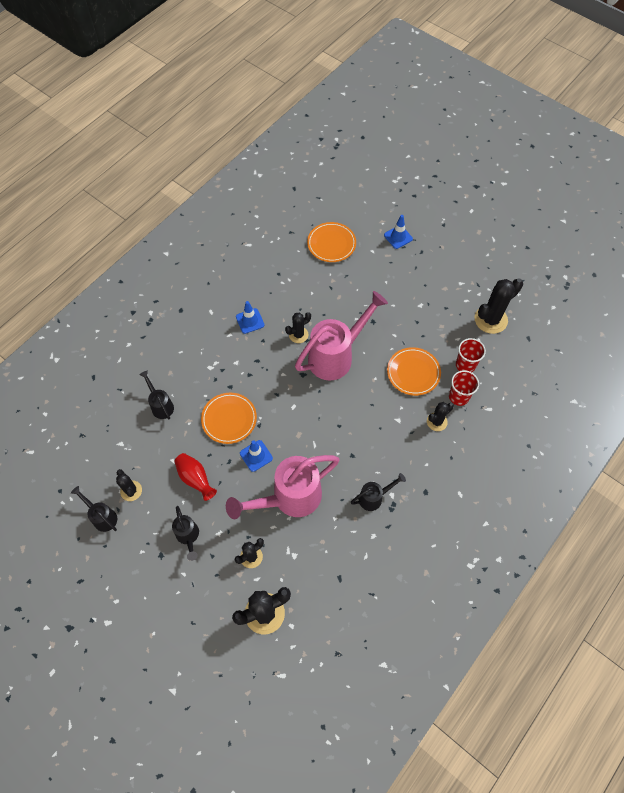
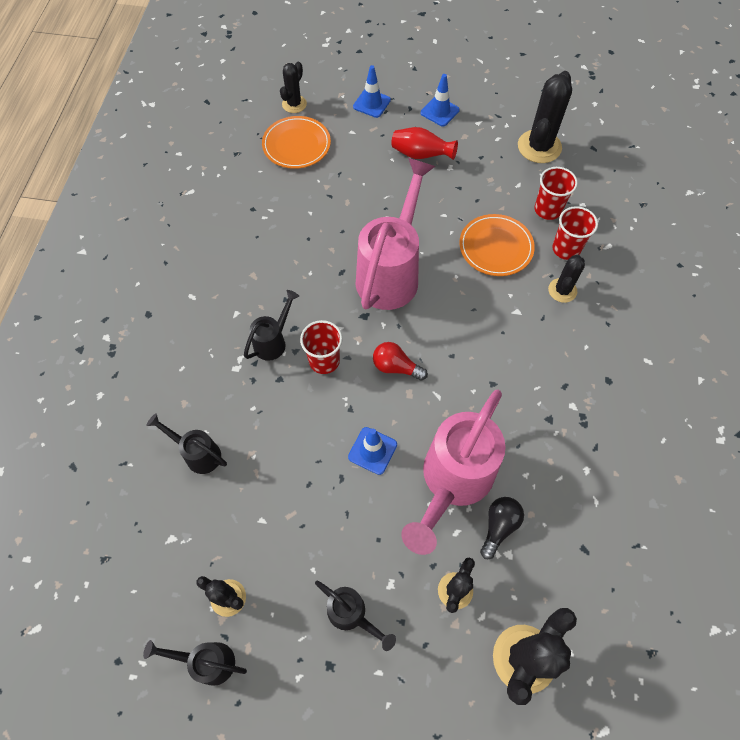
camera: 30 degrees left, 0 degrees up
red vase [174,453,217,501] -> red vase moved to [392,127,458,160]
orange plate [201,393,257,444] -> none
blue traffic cone [236,301,264,334] -> blue traffic cone moved to [421,74,460,126]
black cactus [285,312,311,343] -> black cactus moved to [280,61,307,113]
black watering can [350,473,406,511] -> black watering can moved to [244,290,299,361]
none -> red cup [300,320,342,374]
none -> red light bulb [373,342,428,381]
none -> black light bulb [480,497,524,559]

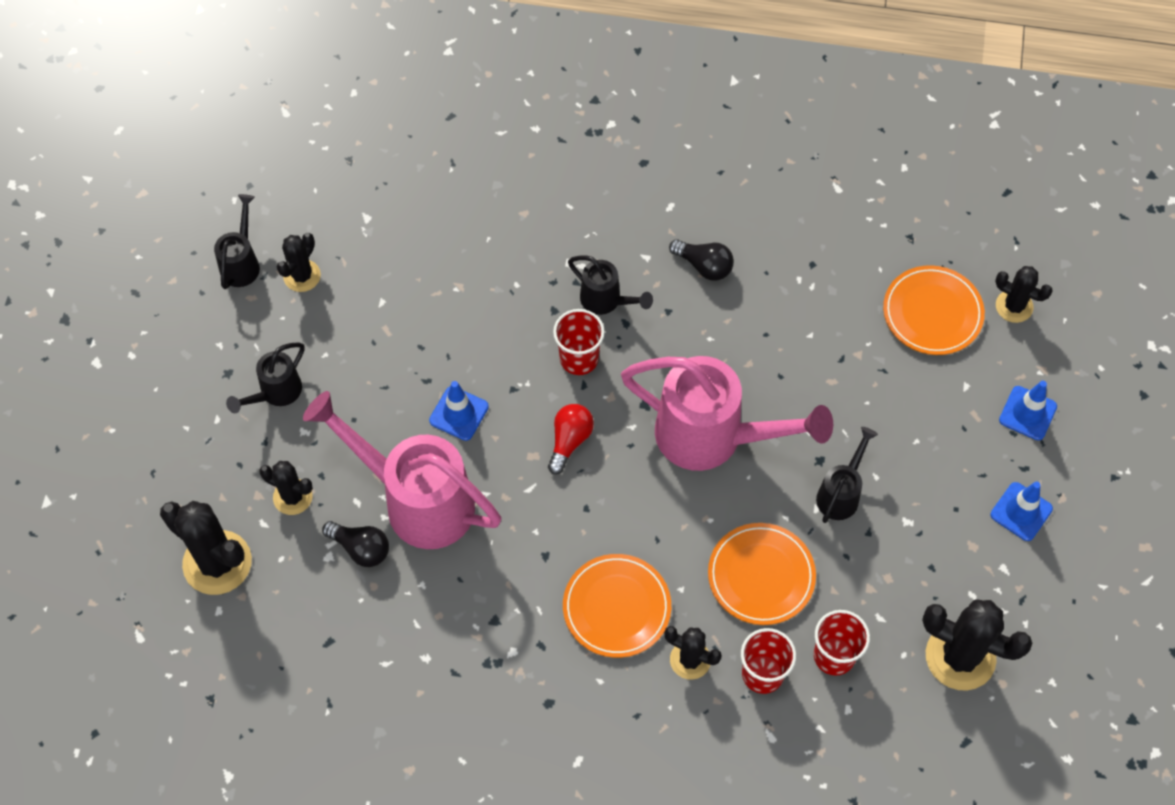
camera: 90 degrees right, 0 degrees up
black watering can [146,413,227,474] -> black watering can moved to [816,427,878,523]
red vase [392,127,458,160] -> none
none -> orange plate [563,554,671,658]
none -> black light bulb [669,239,734,281]

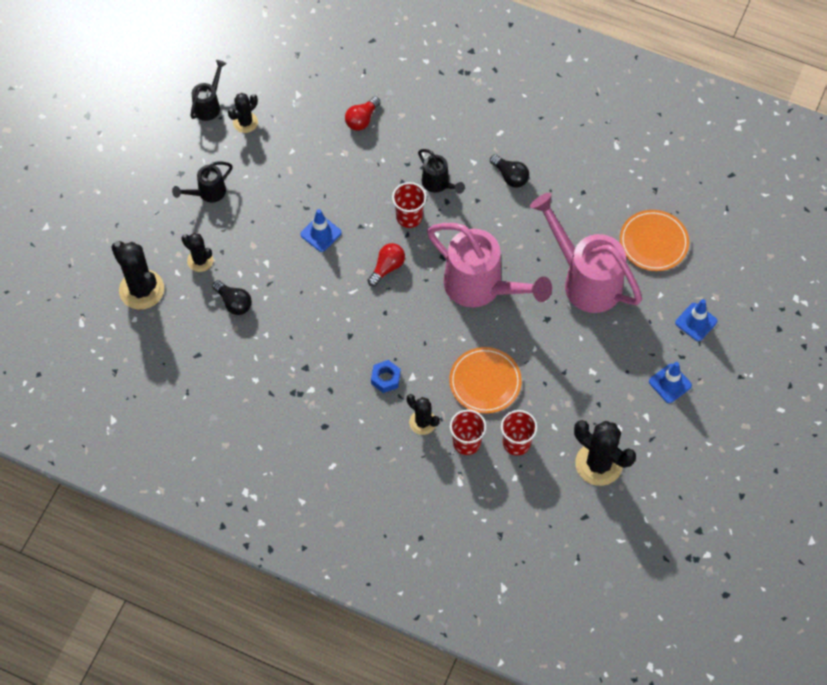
camera: 15 degrees right, 0 degrees up
pink watering can [303,391,502,549] -> pink watering can moved to [530,193,642,313]
orange plate [563,554,671,658] -> blue nut [371,360,401,393]
black watering can [816,427,878,523] -> none
black cactus [995,266,1053,323] -> none
none -> red light bulb [345,96,381,131]

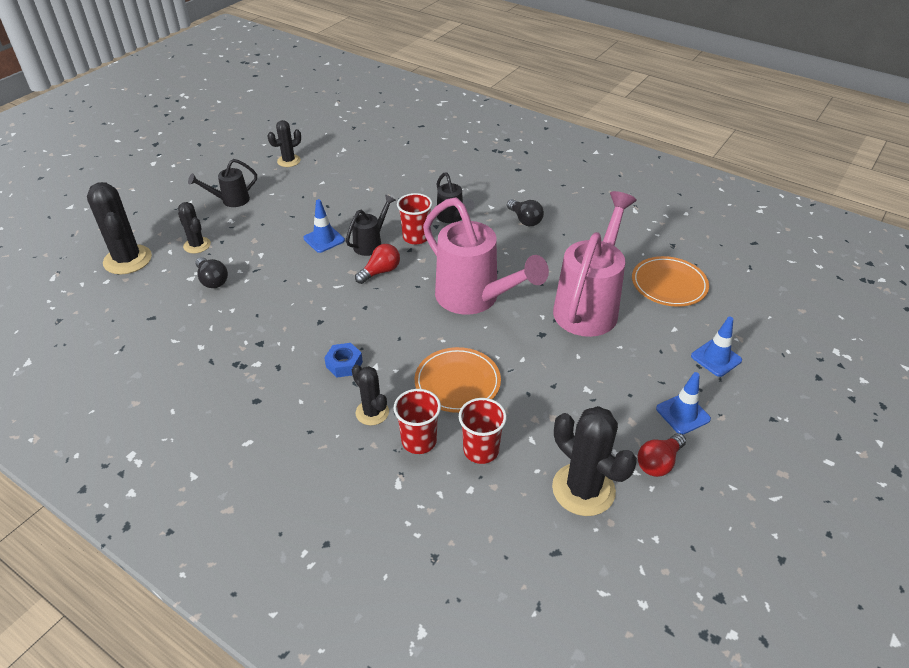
camera: 10 degrees right, 20 degrees down
black watering can [190,60,227,121] -> black watering can moved to [346,195,396,256]
red light bulb [345,96,381,131] -> red light bulb moved to [638,433,686,477]
pink watering can [530,193,642,313] -> pink watering can turned 60 degrees clockwise [553,191,637,337]

